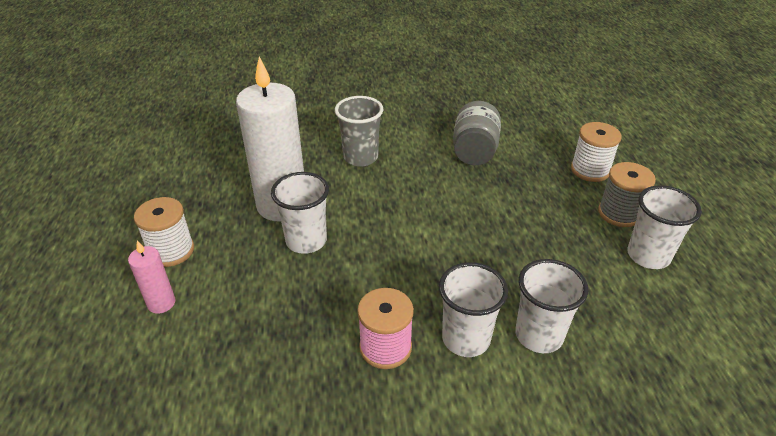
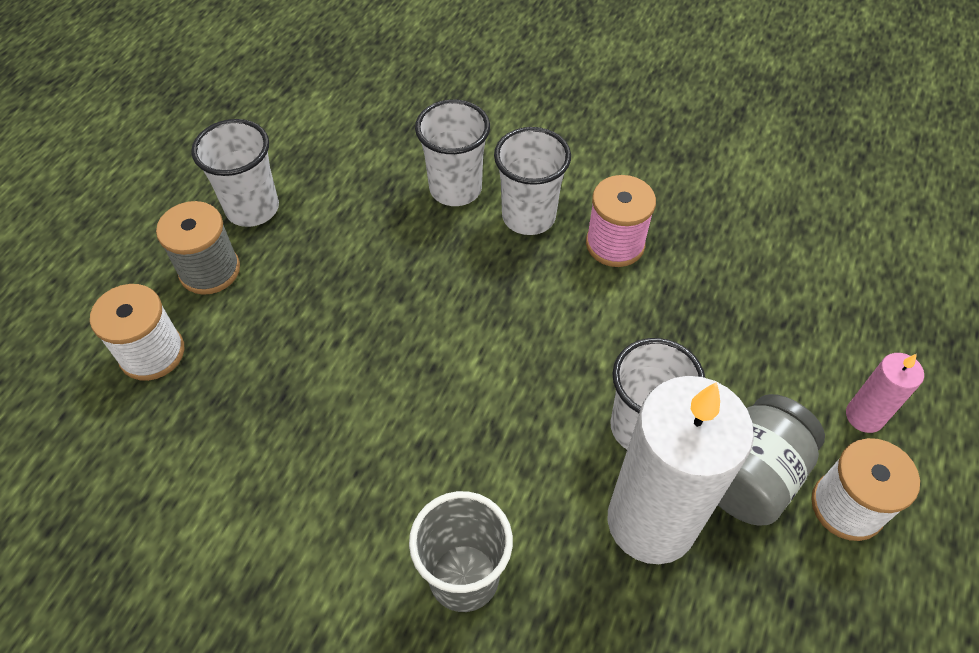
camera: 150 degrees left, 15 degrees up
grey jar [453,101,501,165] -> grey jar moved to [718,394,825,525]

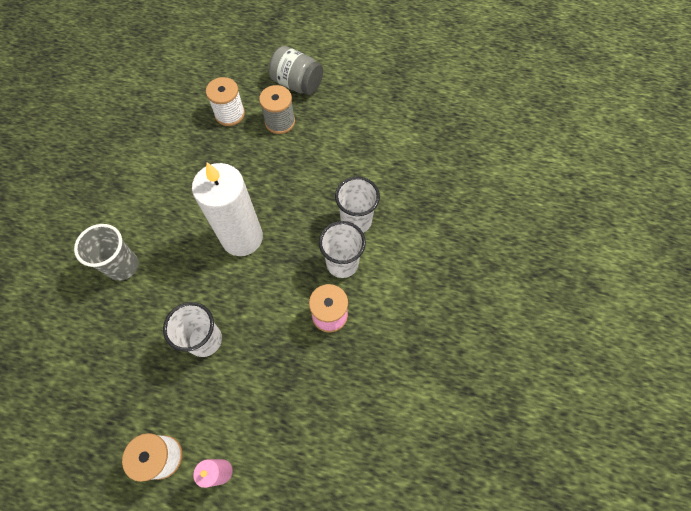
camera: 80 degrees right, 10 degrees up
white cup [191,119,279,227] -> none
white candle [608,376,754,564] -> white candle moved to [192,162,263,256]
grey jar [718,394,825,525] -> grey jar moved to [269,46,323,95]

